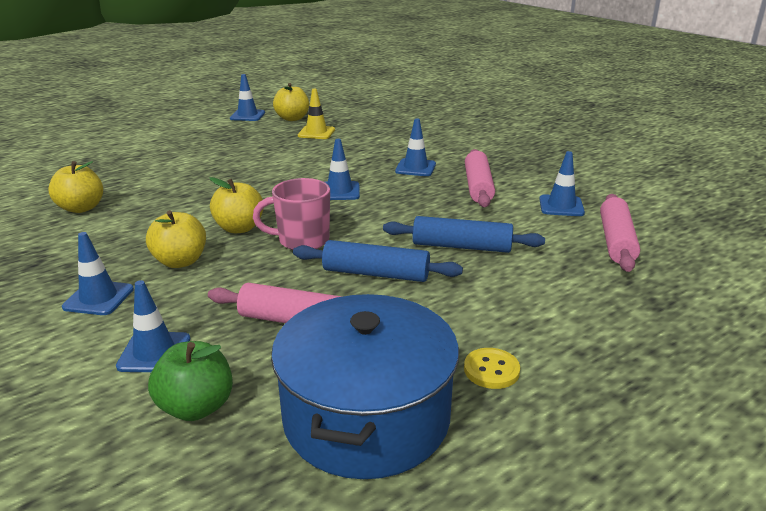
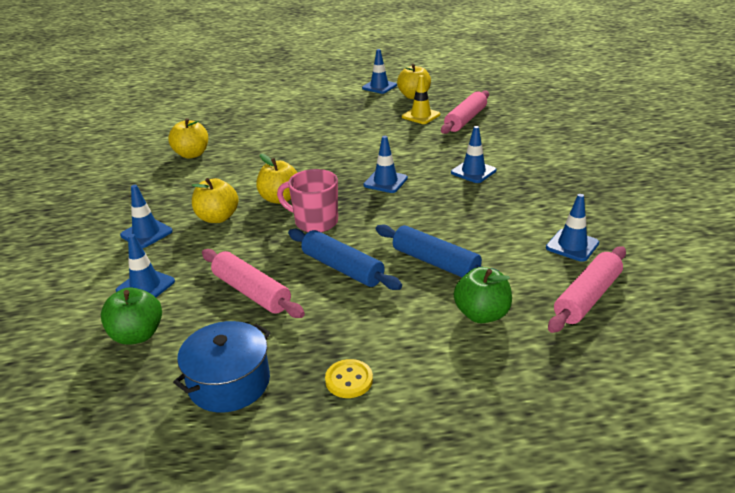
camera: 30 degrees right, 5 degrees up
blue pot [271,294,459,479] -> blue pot [173,321,270,413], size x0.63
pink rolling pin [465,149,495,207] -> pink rolling pin moved to [441,91,489,134]
none -> green apple [454,267,512,323]

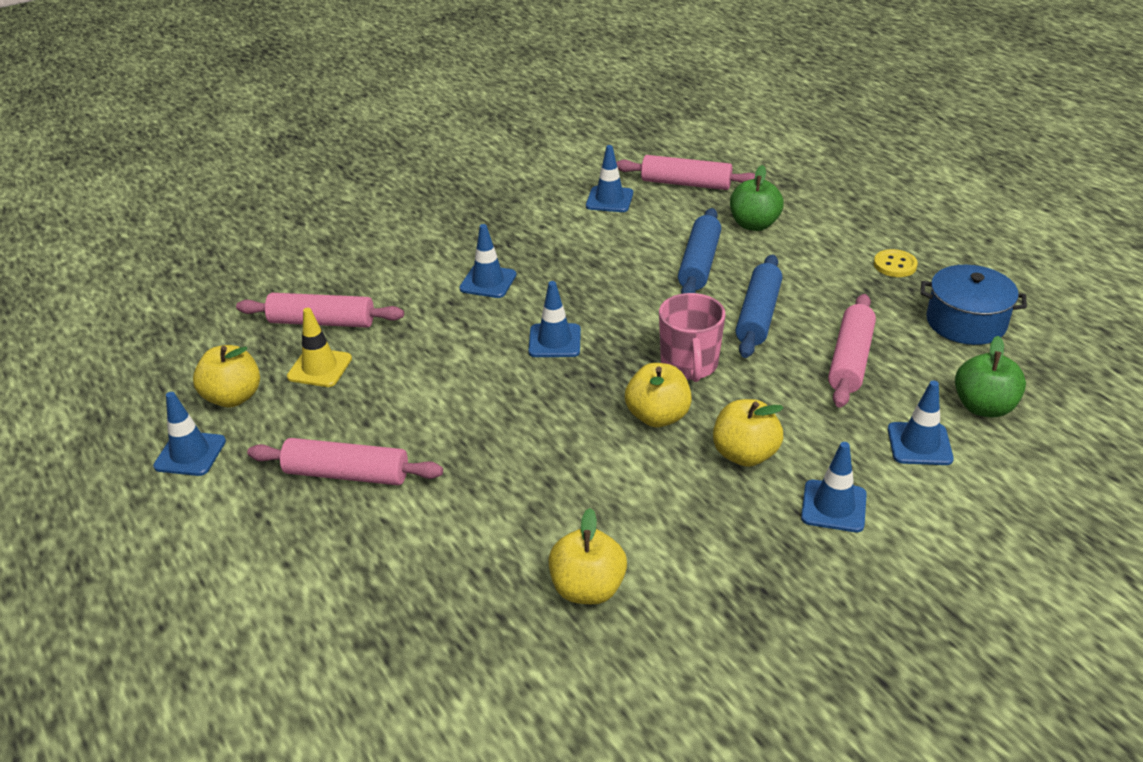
camera: 115 degrees left, 5 degrees up
none -> pink rolling pin [247,438,443,485]

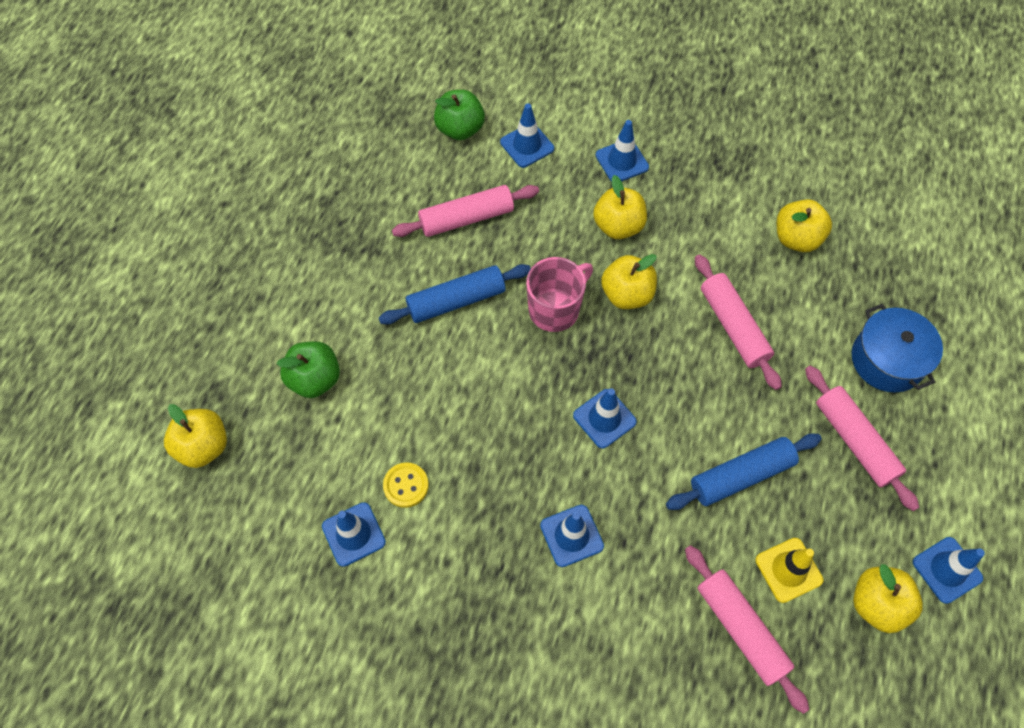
camera: 130 degrees left, 25 degrees up
pink rolling pin [616,155,755,190] -> pink rolling pin moved to [695,254,782,390]
blue rolling pin [678,208,721,294] -> blue rolling pin moved to [666,433,822,510]
yellow button [874,249,918,277] -> yellow button moved to [383,462,429,508]
blue pot [921,265,1027,345] -> blue pot moved to [852,304,943,392]
none -> yellow apple [164,404,227,468]

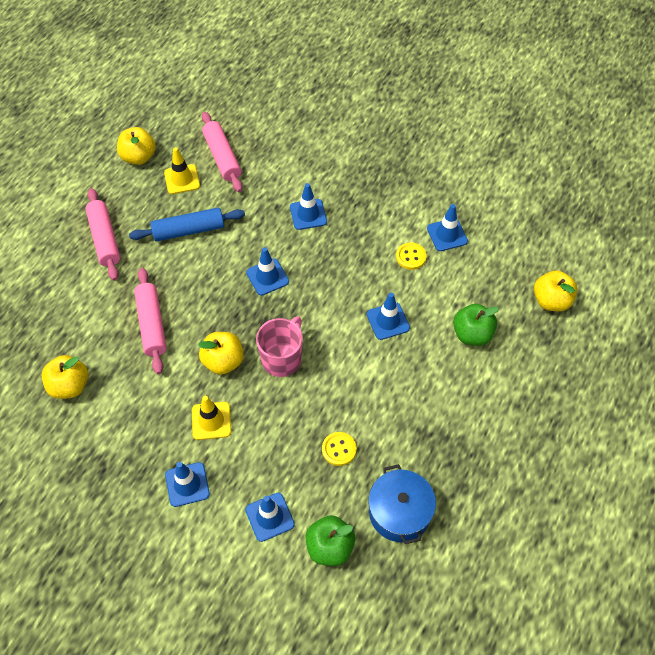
camera: 170 degrees left, 5 degrees down
blue rolling pin [379,264,531,325] -> none
pink rolling pin [392,185,539,237] -> yellow button [322,432,357,466]
pink mug [526,257,593,332] -> pink mug turned 150 degrees clockwise [256,316,303,377]
yellow apple [593,175,647,239] -> yellow traffic cone [192,396,231,440]
blue pot [852,304,943,392] -> blue pot moved to [368,464,436,544]
blue traffic cone [913,537,985,604] -> blue traffic cone moved to [367,293,410,340]

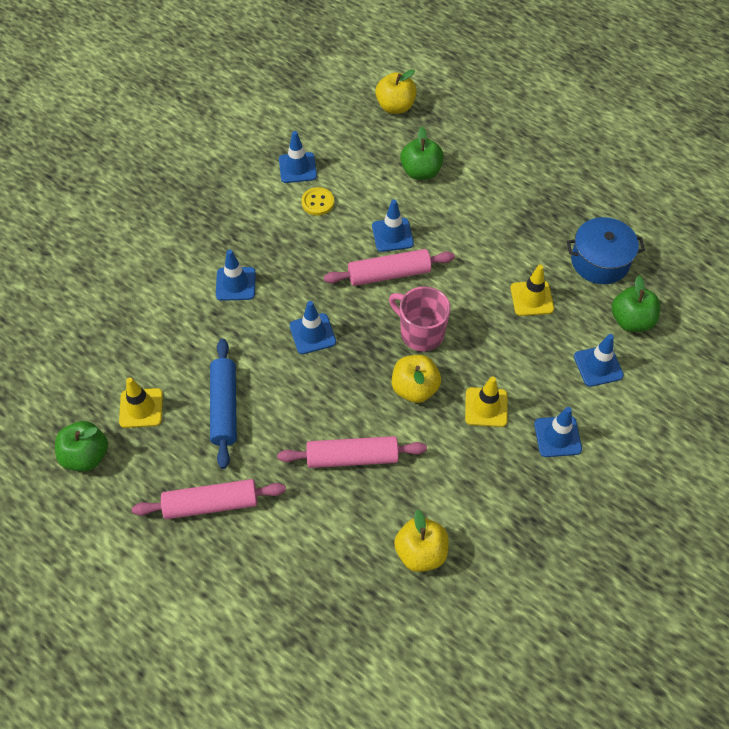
camera: 80 degrees left, 0 degrees up
yellow apple [117,127,156,165] -> green apple [55,421,108,471]
pink rolling pin [202,112,243,192] -> pink rolling pin moved to [324,249,455,286]
yellow button [322,432,357,466] -> yellow traffic cone [510,264,554,316]

